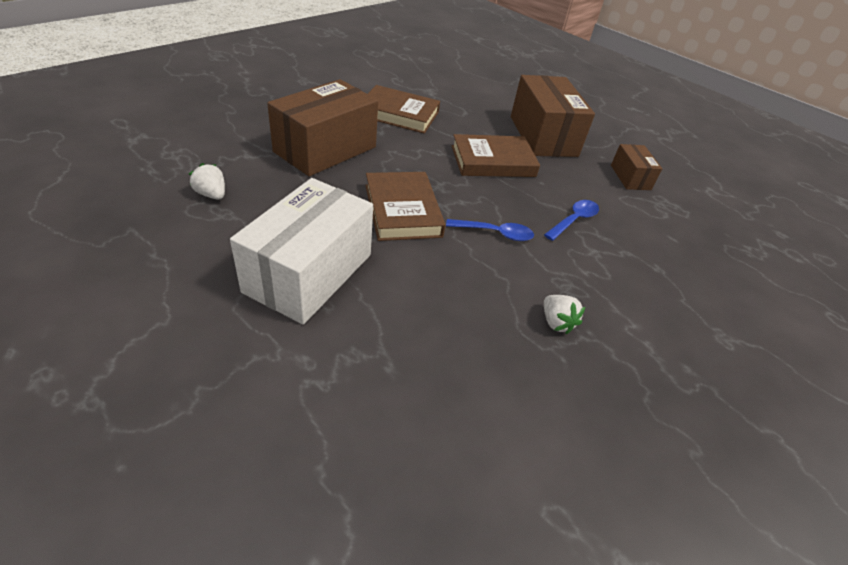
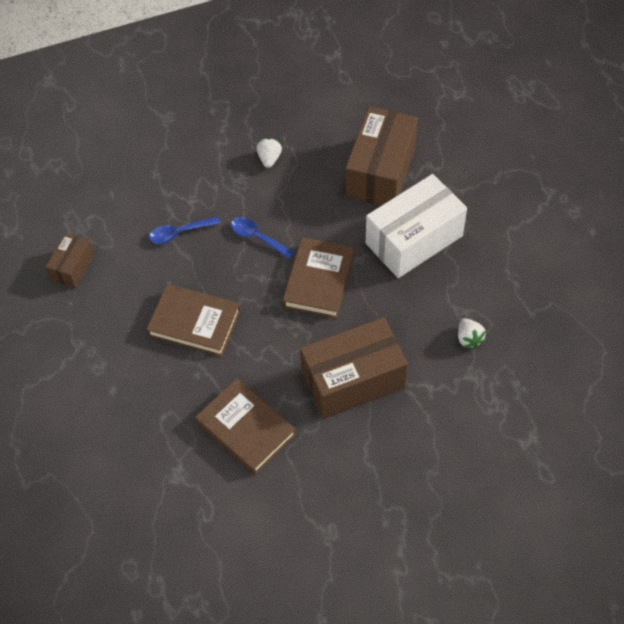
camera: 145 degrees left, 15 degrees up
brown box [511,75,595,157] -> brown box moved to [345,107,418,206]

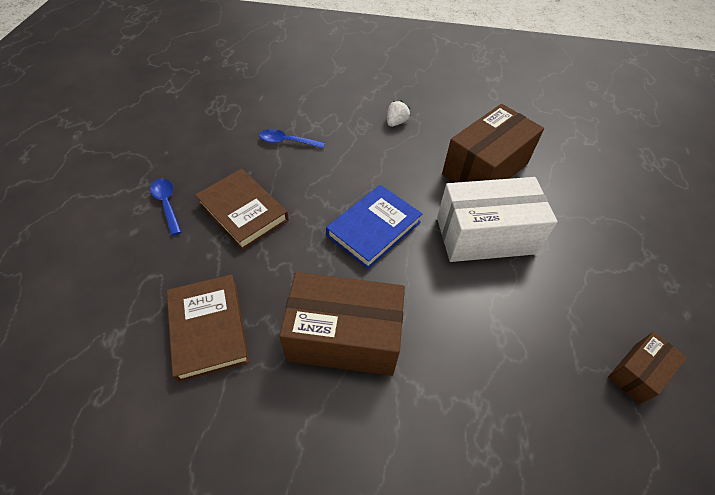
camera: 25 degrees right, 5 degrees down
brown box [46,233,94,288] -> brown box moved to [608,332,687,404]
blue spoon [231,217,294,259] -> blue spoon moved to [150,178,181,236]
brown book [282,237,354,318] -> blue book [326,185,422,269]
white strawberry [458,318,486,349] -> none

